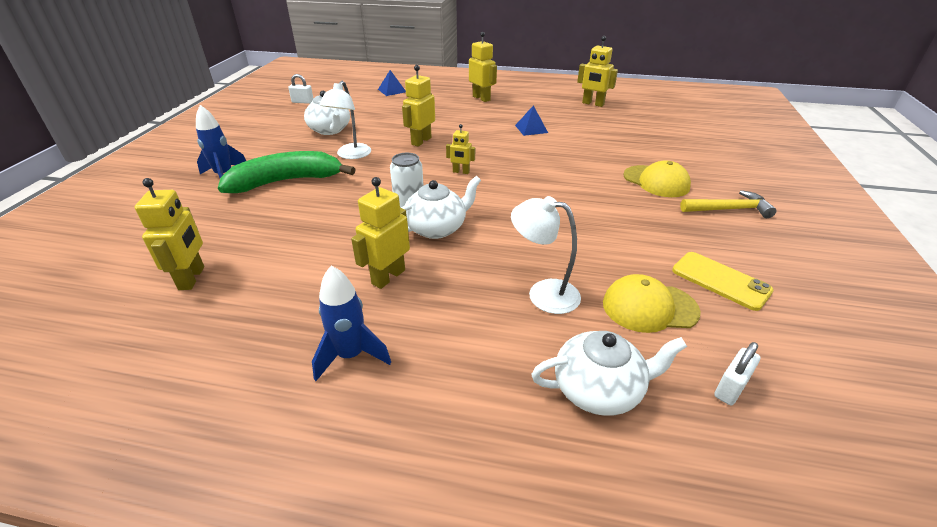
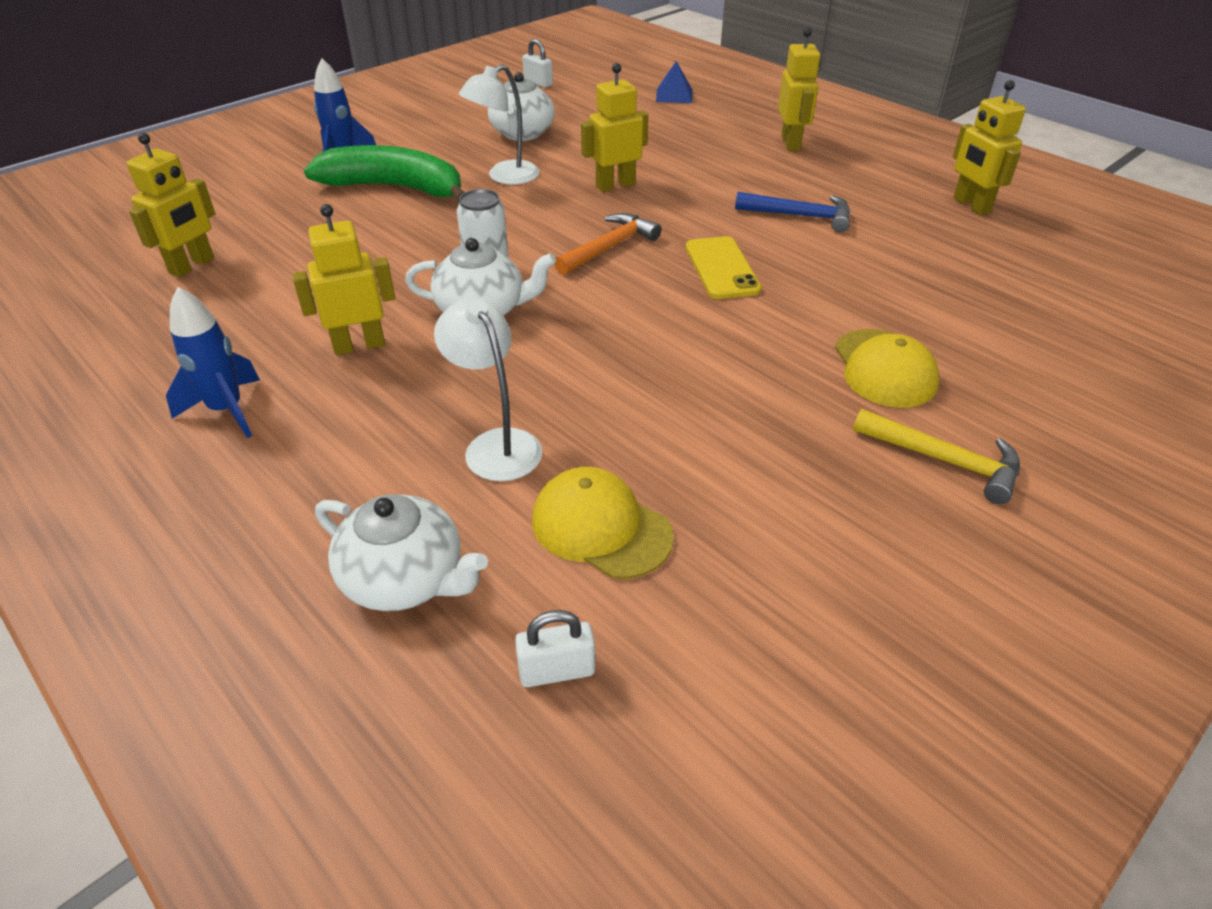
camera: 35 degrees right, 5 degrees up
yellow robot [446,124,475,174] -> orange hammer [554,213,661,275]
blue pyramid [515,105,548,136] -> blue hammer [735,192,850,232]
yellow phone [672,252,774,311] -> yellow phone moved to [686,236,762,299]

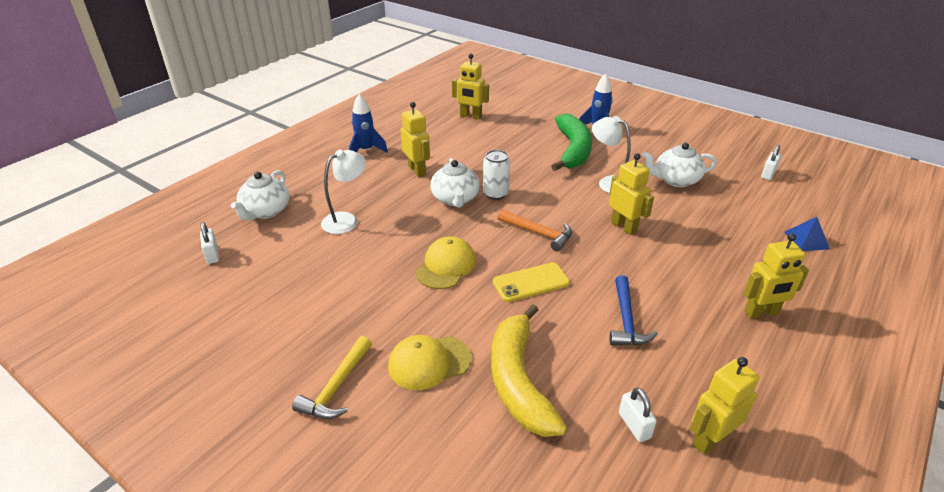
camera: 80 degrees right, 5 degrees down
yellow cap [532,467,674,579] -> yellow cap moved to [416,236,476,289]
none -> yellow banana [491,304,567,437]
none -> white padlock [619,388,657,442]

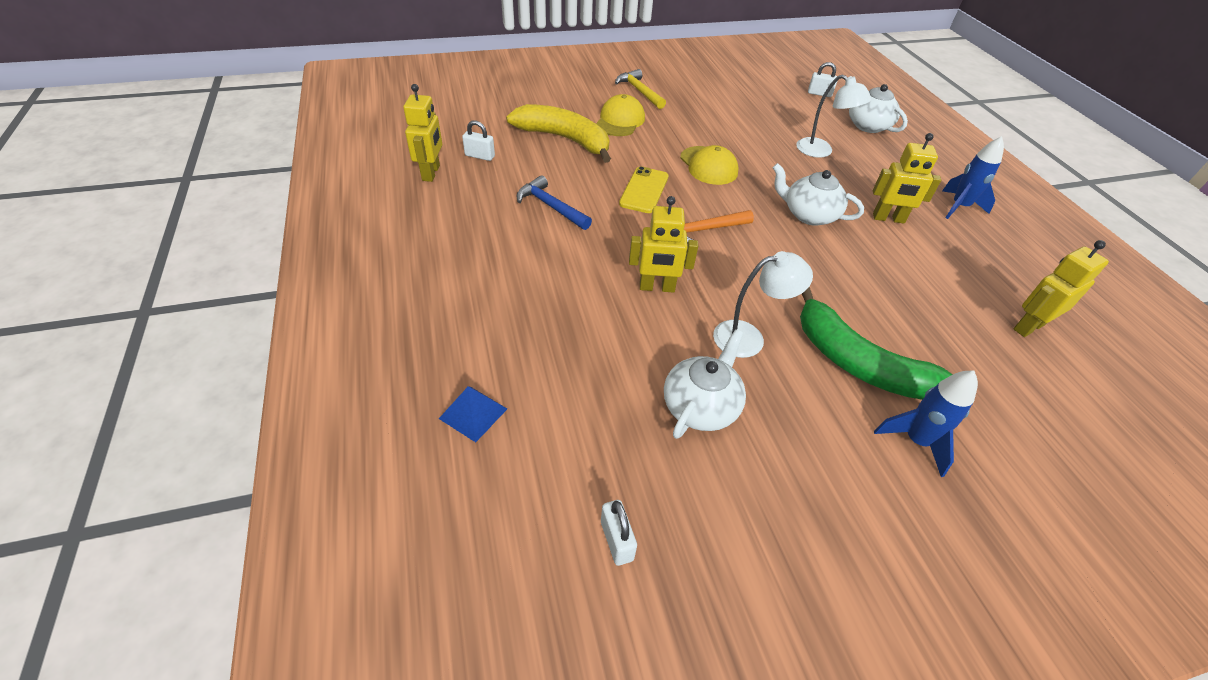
camera: 125 degrees right, 10 degrees up
white lamp [321,150,366,234] -> white lamp turned 45 degrees counterclockwise [796,74,872,158]
white can [483,150,510,200] -> none
yellow robot [743,233,809,319] -> none

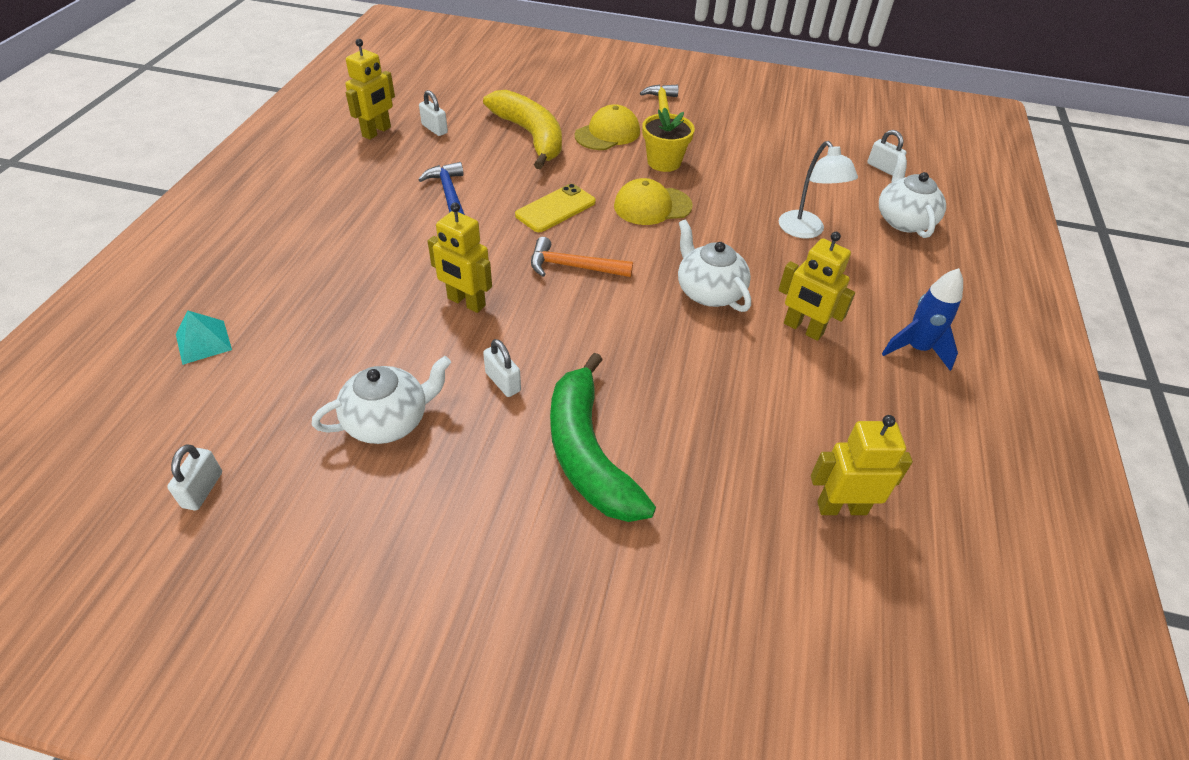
camera: 30 degrees right, 0 degrees up
blue pyramid [439,386,507,442] -> turquoise pyramid [176,311,232,365]
yellow cap [680,145,739,185] -> yellow cap turned 75 degrees clockwise [614,178,693,225]
white lamp [713,251,813,358] -> white padlock [483,339,521,397]
blue rocket [874,371,978,477] -> none
none -> yellow flower pot [642,107,695,172]

